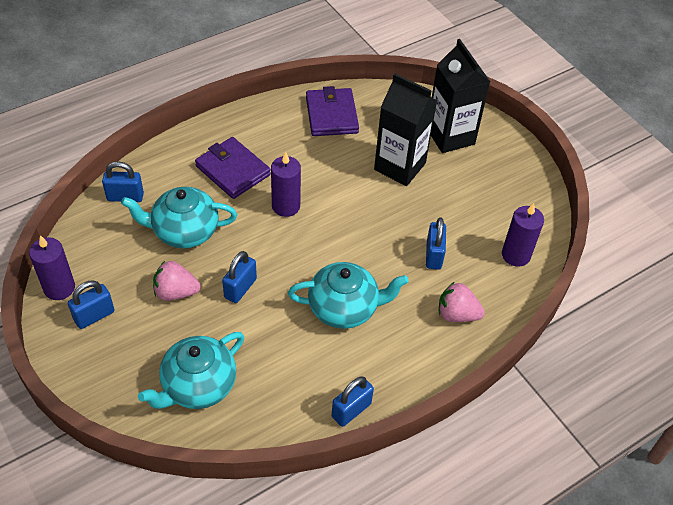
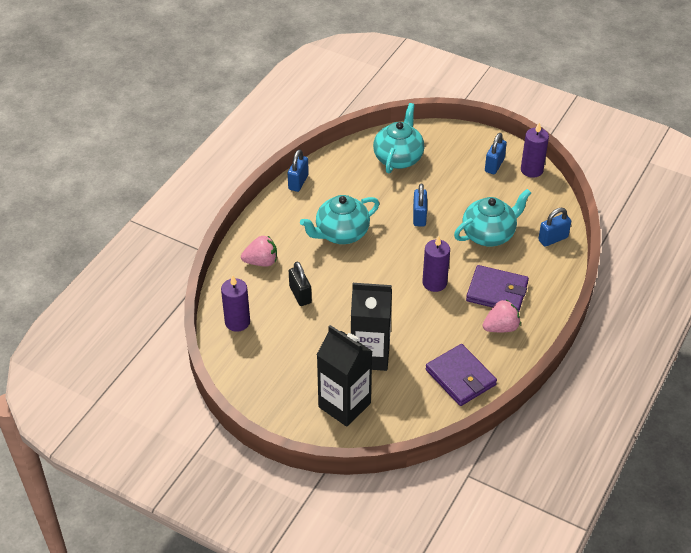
camera: 155 degrees right, 5 degrees down
pink strawberry [153,261,201,301] -> pink strawberry moved to [483,300,521,332]
blue padlock [426,217,446,270] -> black padlock [289,262,312,306]

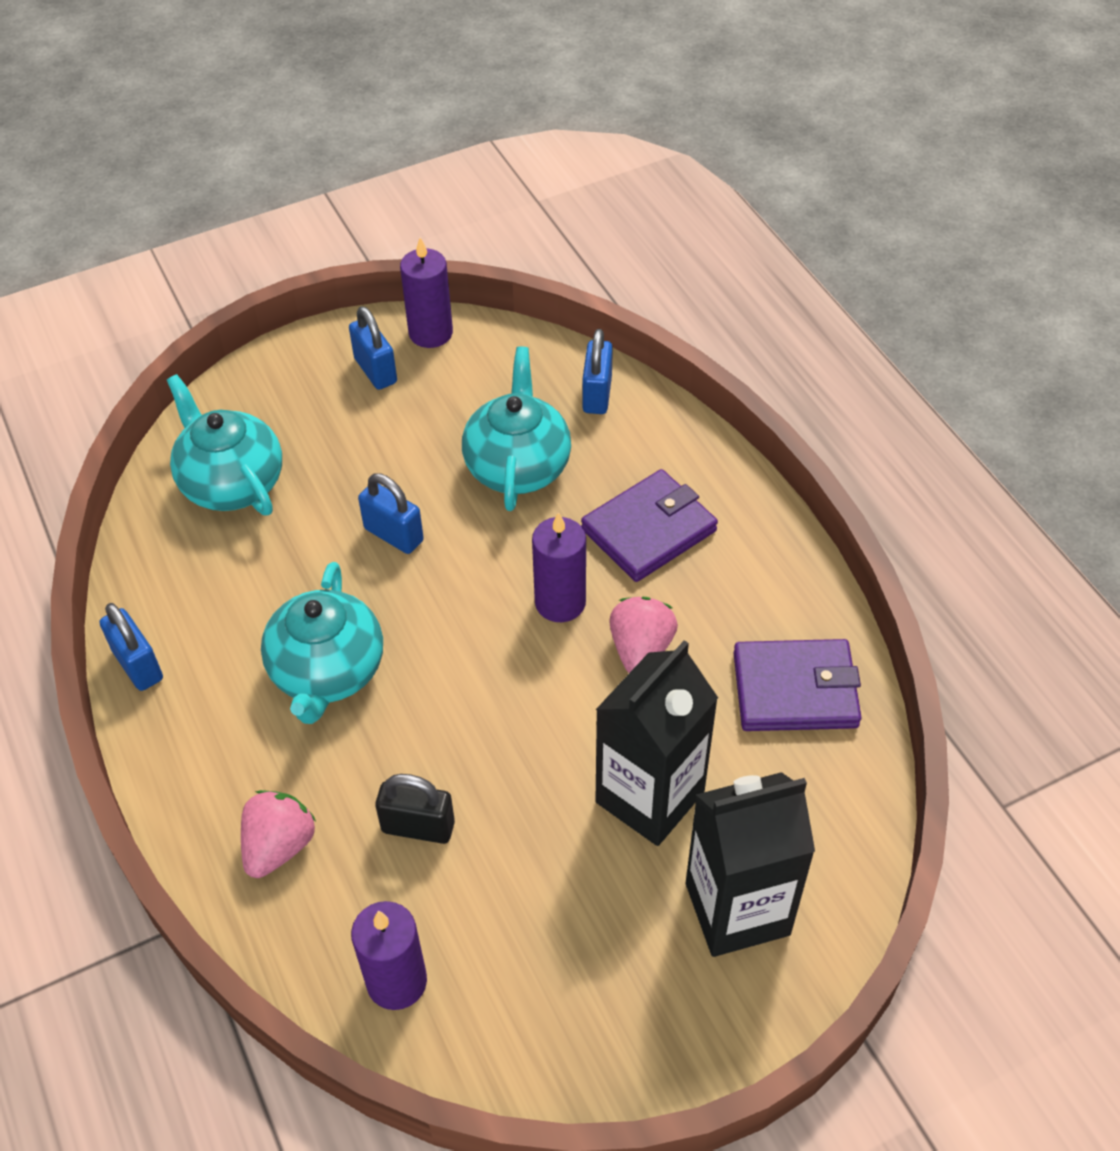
camera: 55 degrees left, 5 degrees up
pink strawberry [483,300,521,332] -> pink strawberry moved to [609,597,678,673]

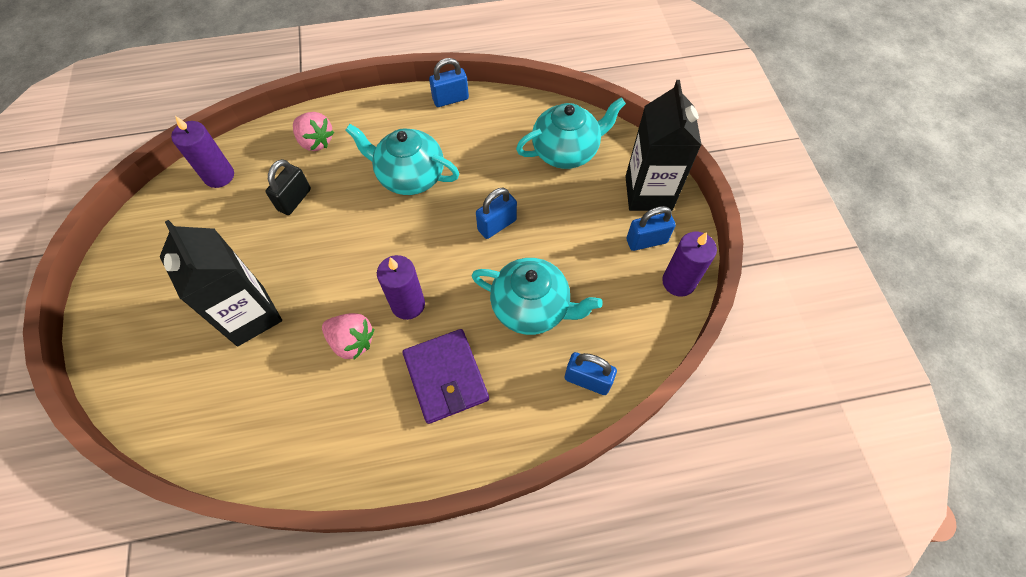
camera: 105 degrees right, 10 degrees up
black carton [686,772,815,957] -> black carton moved to [625,80,702,211]
purple wallet [734,639,862,731] -> none

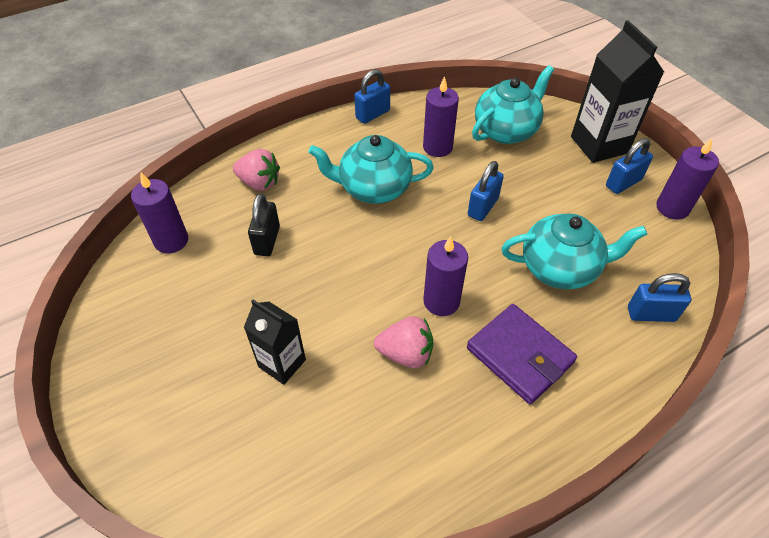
camera: 20 degrees left, 10 degrees down
black carton [160,220,282,346] -> black carton [244,299,306,385], size x0.62
none -> purple candle [423,76,459,157]

